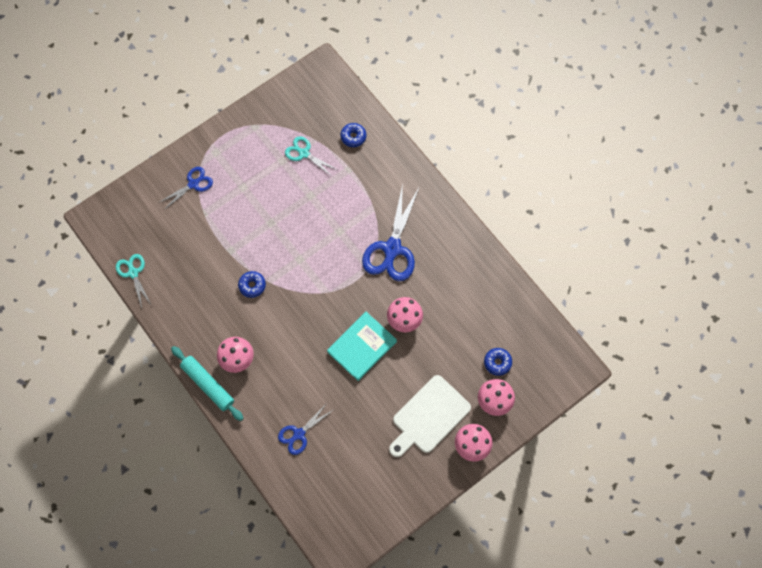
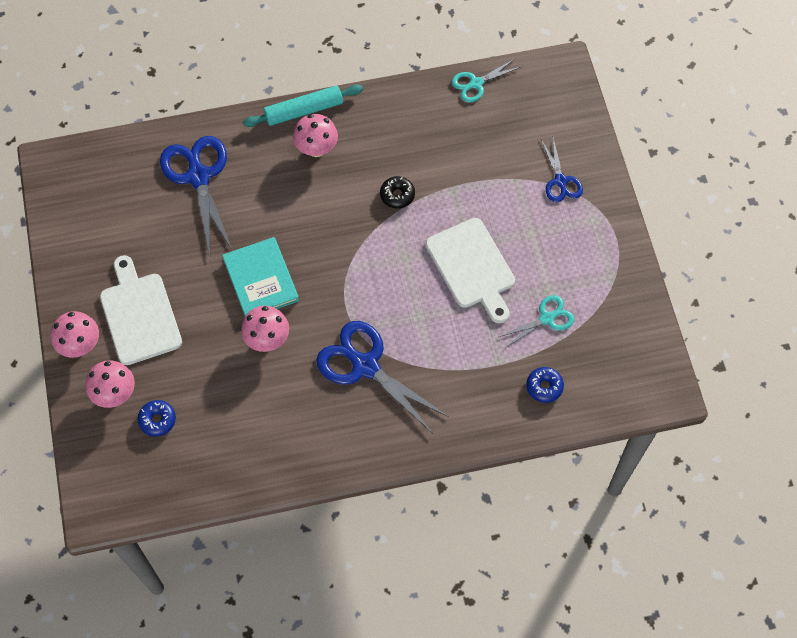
camera: 115 degrees right, 5 degrees down
turquoise scissors [116,254,151,308] -> turquoise scissors turned 150 degrees clockwise [452,58,521,103]
blue donut [238,271,266,298] -> black donut [380,176,415,209]
blue scissors [278,403,333,455] -> blue scissors [160,136,233,254], size x1.80
none -> white cutting board [426,218,515,323]

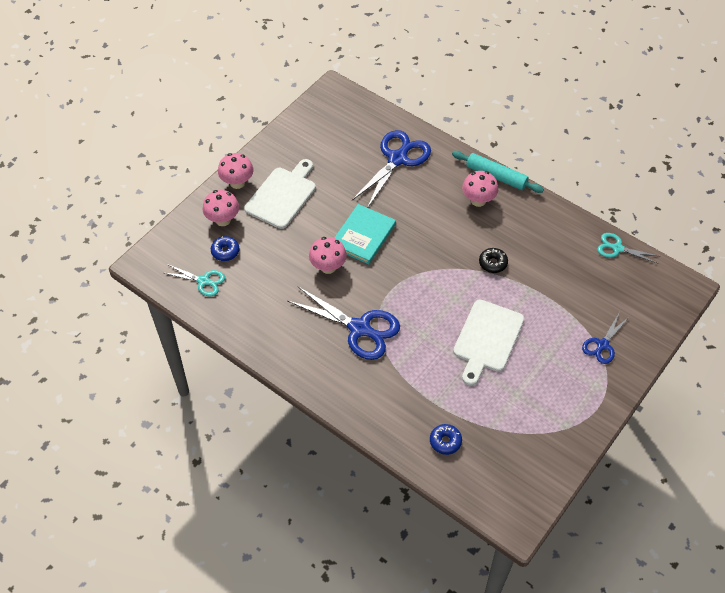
camera: 50 degrees right, 10 degrees down
blue scissors [316,321,449,433] -> blue scissors turned 120 degrees clockwise [288,287,400,360]
turquoise scissors [499,295,574,348] -> turquoise scissors moved to [165,264,225,296]

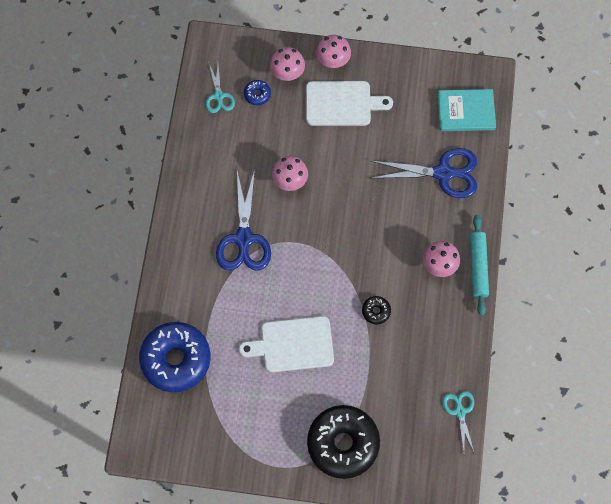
camera: 60 degrees right, 15 degrees up
turquoise book [334,204,396,265] -> turquoise book moved to [438,89,496,131]
blue donut [430,424,462,455] -> blue donut [139,322,211,392], size x2.41
blue scissors [582,314,629,364] -> black donut [307,405,380,479]

